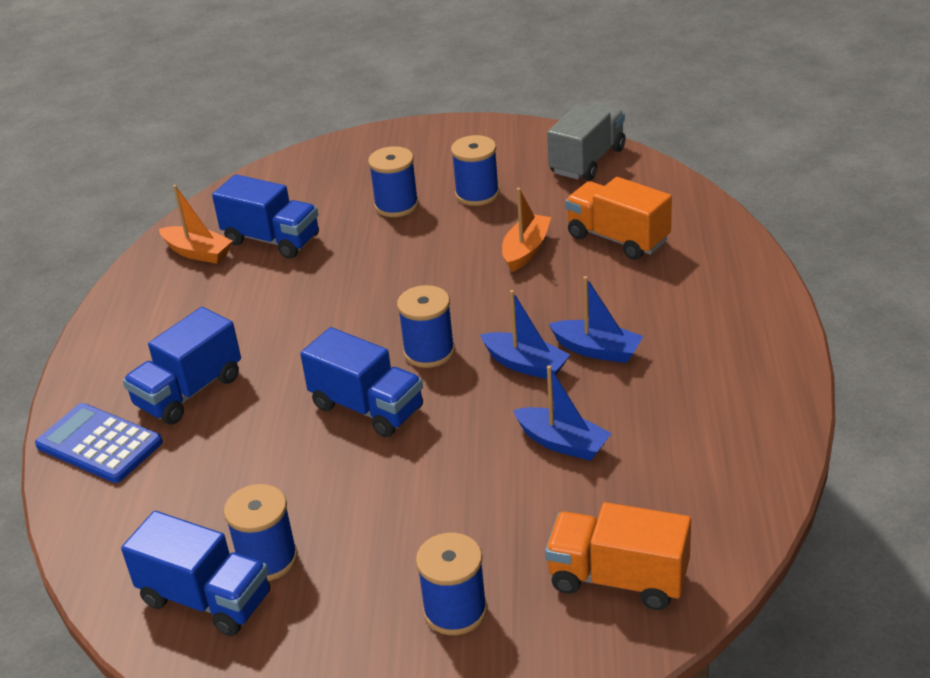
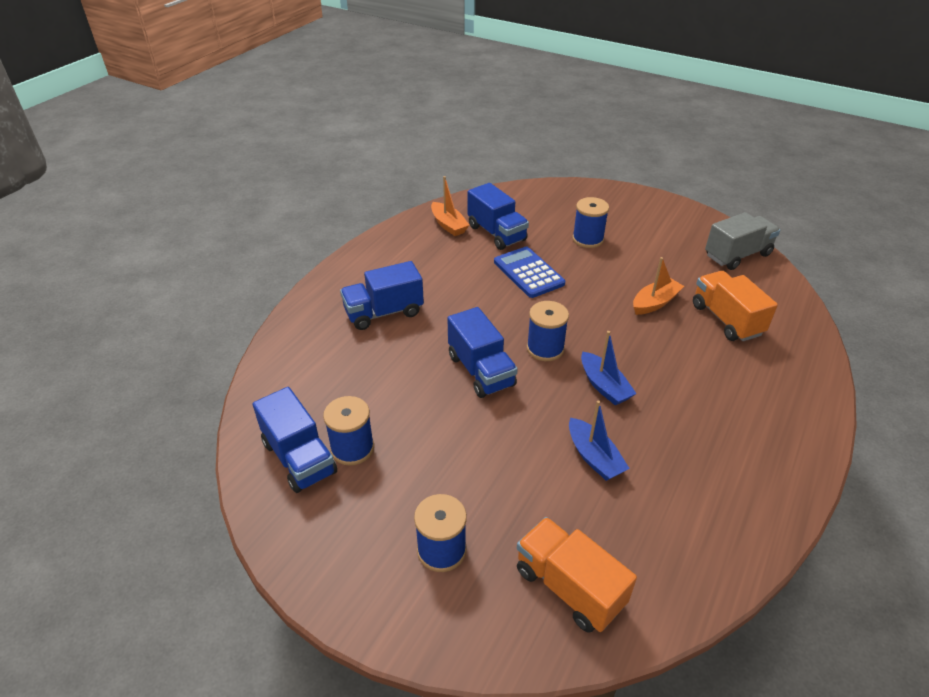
camera: 25 degrees right, 5 degrees up
blue calculator [35,403,163,483] -> blue calculator moved to [494,247,565,298]
blue spool [451,135,499,206] -> none
blue boat [549,276,643,363] -> none

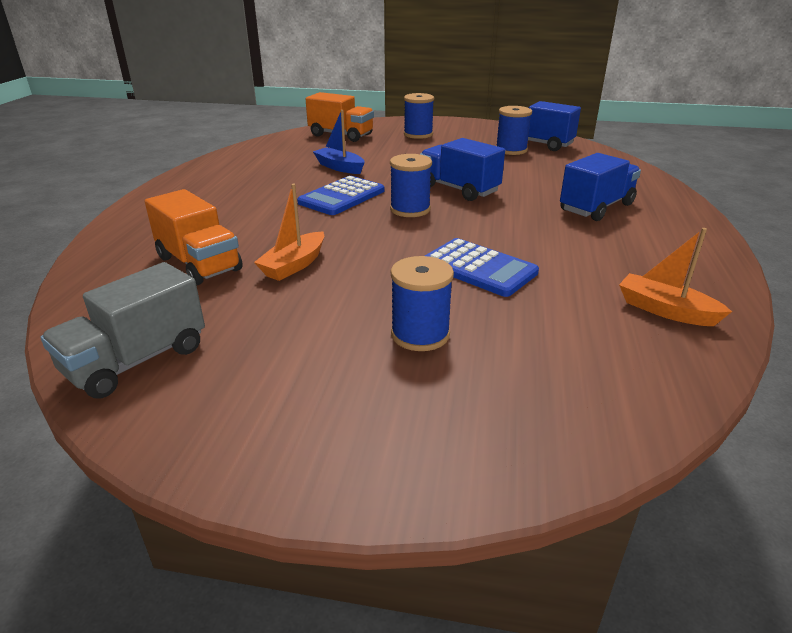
camera: 160 degrees right, 10 degrees down
blue truck [467,183,529,250] -> none
blue boat [581,331,637,405] -> blue calculator [297,176,384,215]

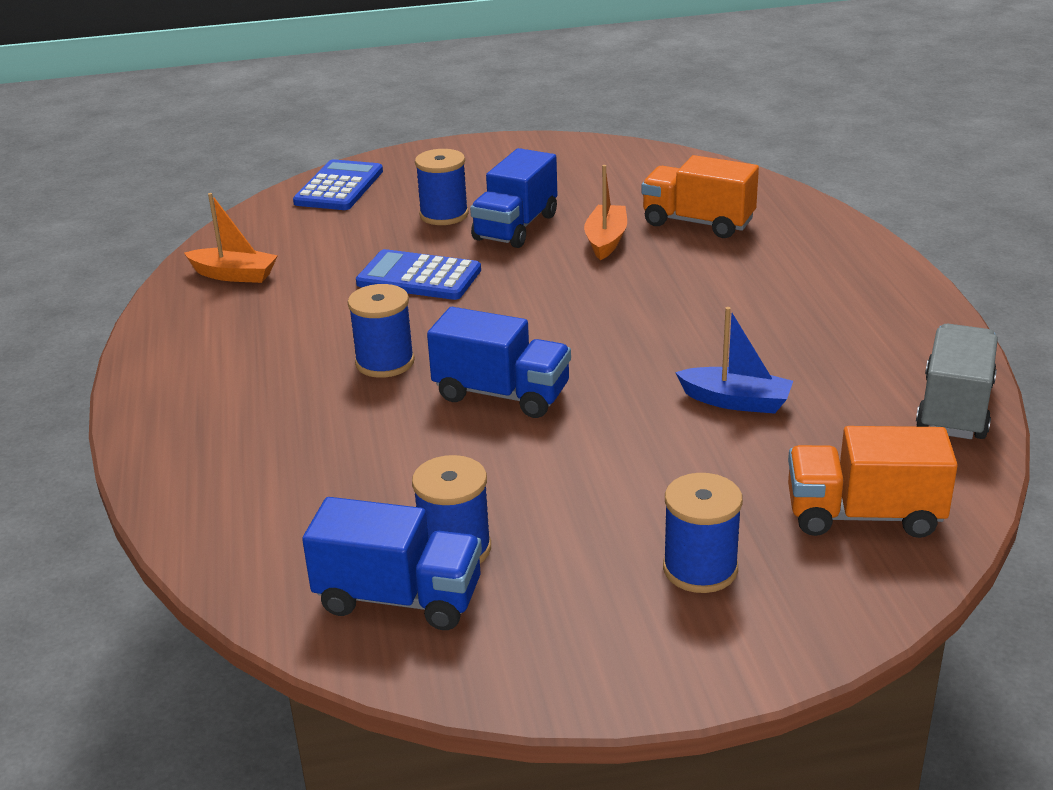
camera: 160 degrees right, 0 degrees up
grey truck [41,262,205,398] -> grey truck moved to [916,324,998,439]
blue calculator [297,176,384,215] -> blue calculator moved to [293,159,383,210]
blue spool [390,154,432,217] -> blue spool moved to [348,284,415,378]
blue truck [560,153,641,221] -> blue truck moved to [470,148,557,248]

